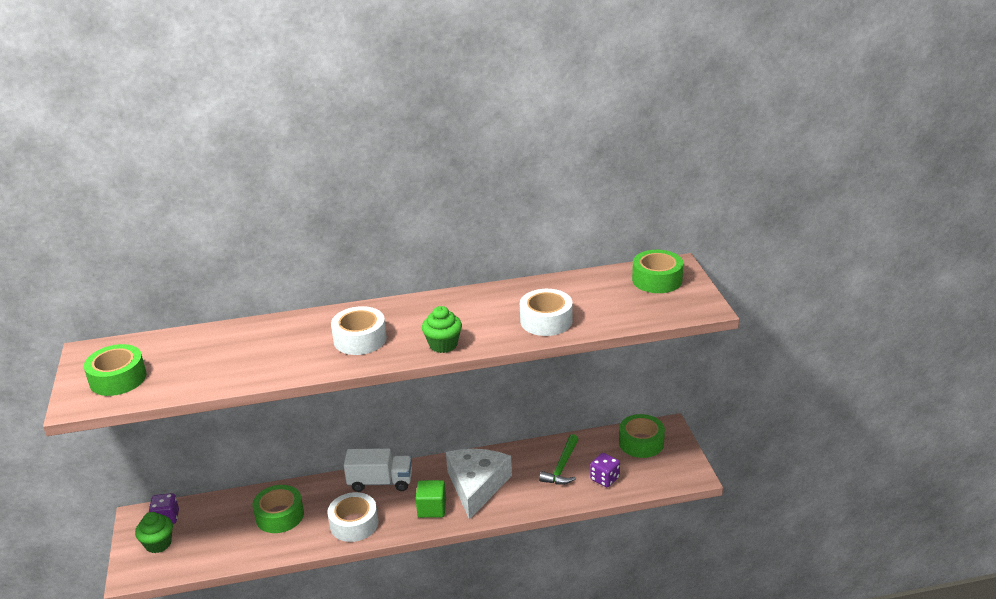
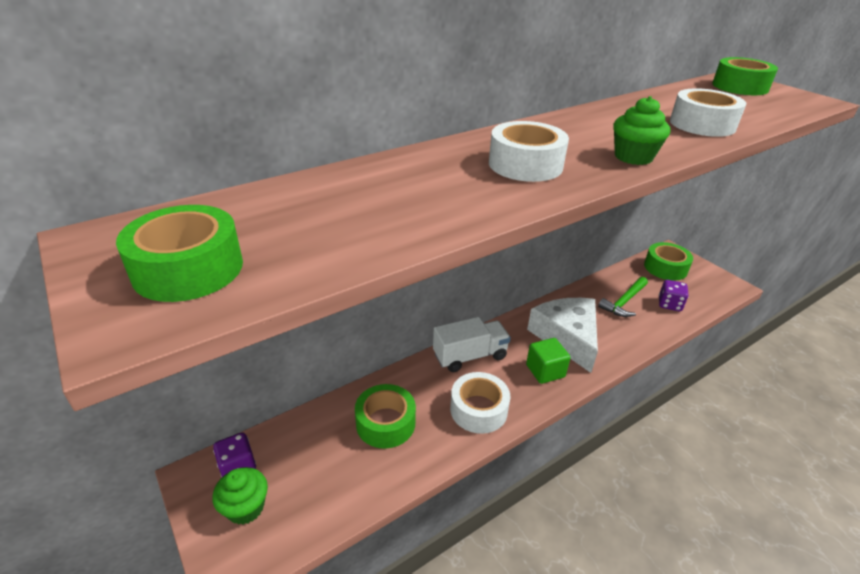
camera: 25 degrees left, 5 degrees up
green hammer [539,434,578,485] -> green hammer turned 45 degrees clockwise [598,277,648,317]

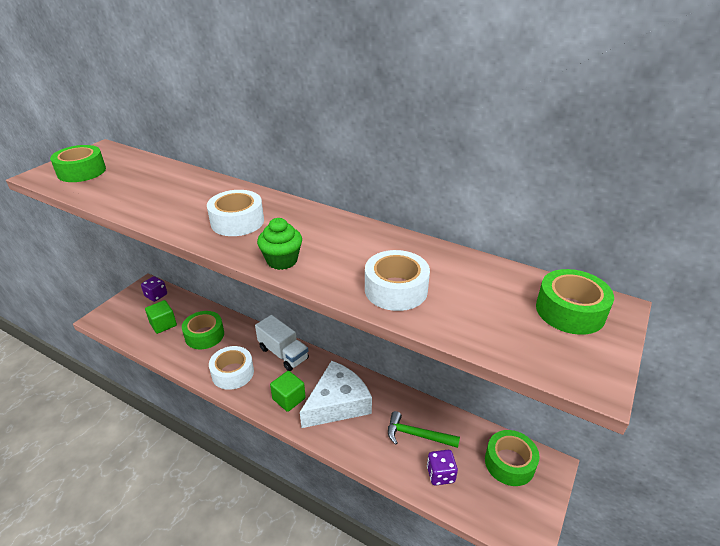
camera: 65 degrees right, 0 degrees up
green cupcake [213,467,268,525] -> none
none -> green cube [145,300,177,334]

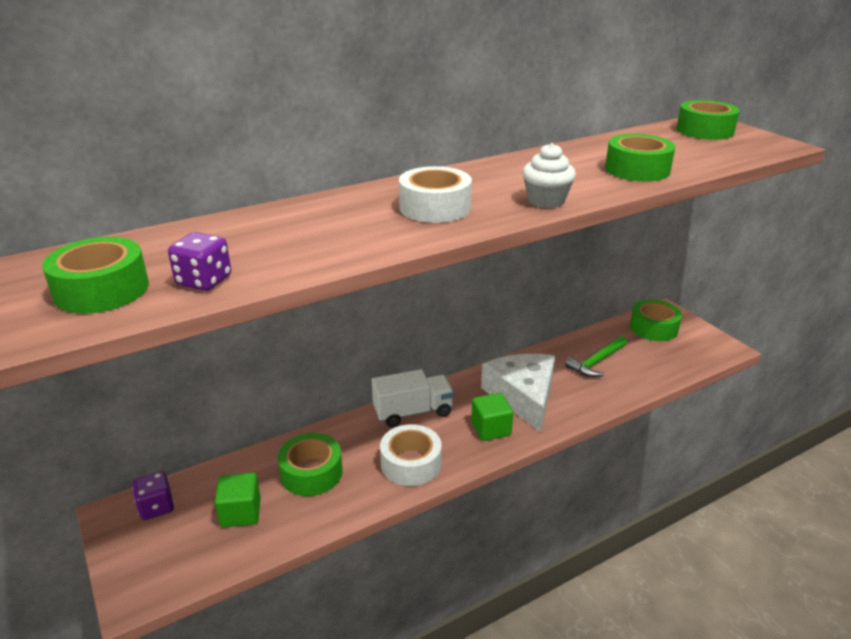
camera: 60 degrees left, 5 degrees down
green cupcake [257,218,302,270] -> white cupcake [522,143,576,208]
white tape [365,250,430,311] -> green tape [605,134,676,182]
purple dice [427,450,458,486] -> purple dice moved to [168,232,231,291]

